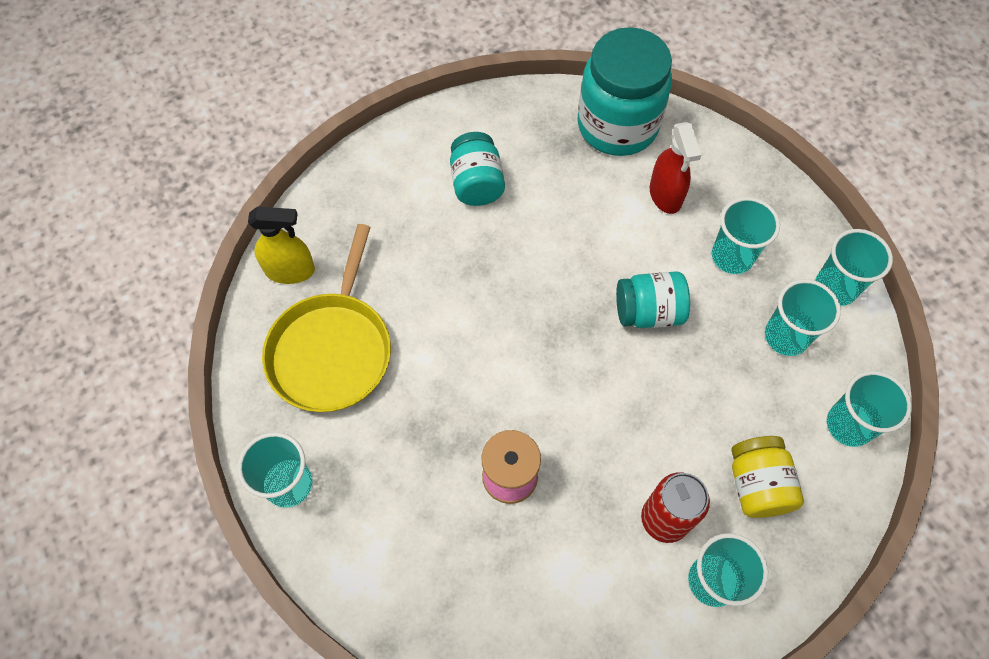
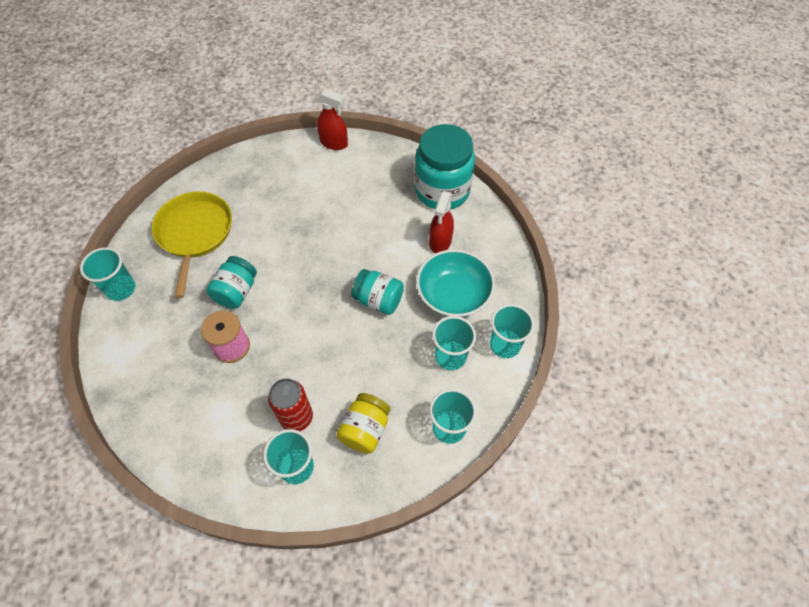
camera: 30 degrees right, 5 degrees down
yellow spray bottle [248,207,315,284] -> none
yellow pan [262,224,391,412] -> yellow pan turned 135 degrees clockwise [152,191,232,298]
turquoise jar [450,132,505,206] -> turquoise jar moved to [206,256,257,309]
turquoise cup [712,197,780,274] -> turquoise bowl [416,249,495,317]
none -> red spray bottle [317,89,348,150]

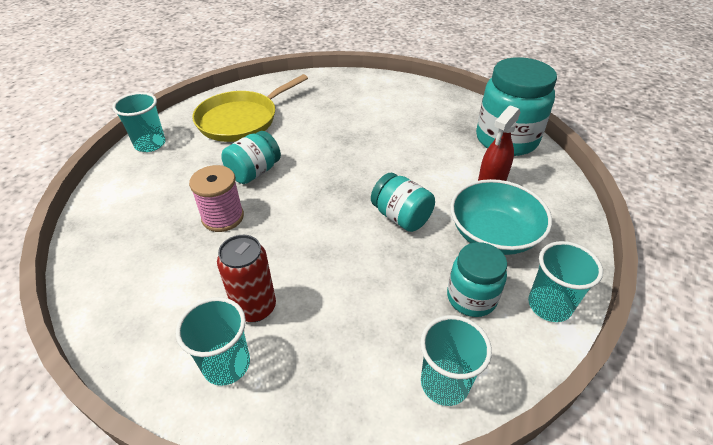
camera: 20 degrees right, 15 degrees down
yellow pan [152,191,232,298] -> yellow pan turned 150 degrees counterclockwise [192,74,308,142]
red spray bottle [317,89,348,150] -> none
yellow jar [337,393,390,454] -> none
turquoise cup [432,316,476,370] -> turquoise jar [447,242,507,317]

